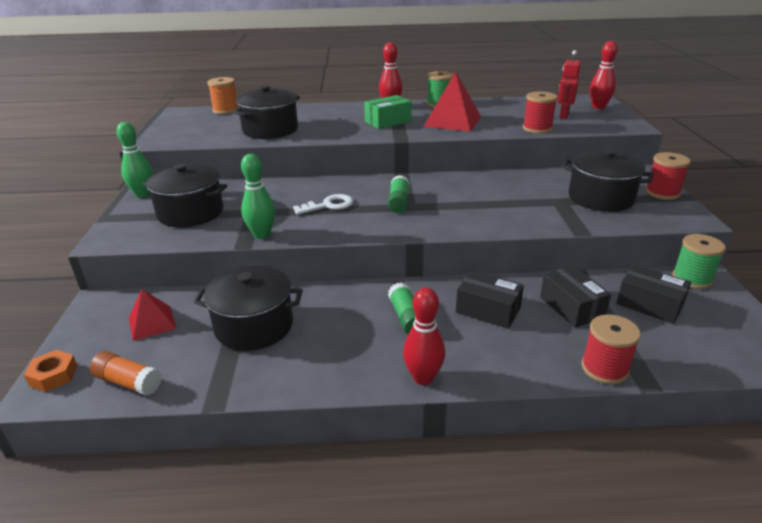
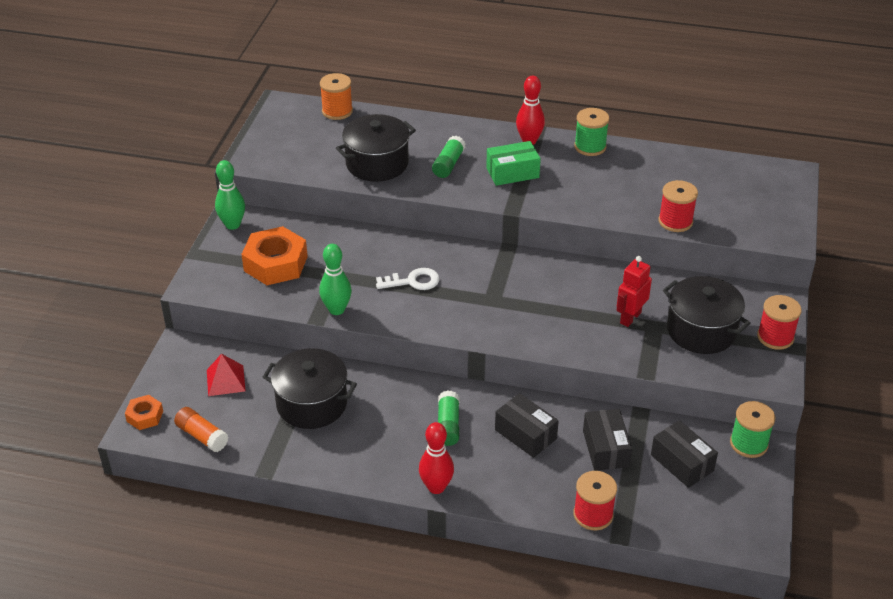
camera: 15 degrees right, 10 degrees up
black pot [142,164,227,227] -> orange nut [241,226,308,285]
green glue stick [388,175,409,213] -> green glue stick moved to [432,136,466,178]
red pyramid [424,71,481,132] -> none
red robot [558,50,581,119] -> red robot moved to [617,256,652,327]
red bowling pin [590,41,618,109] -> none

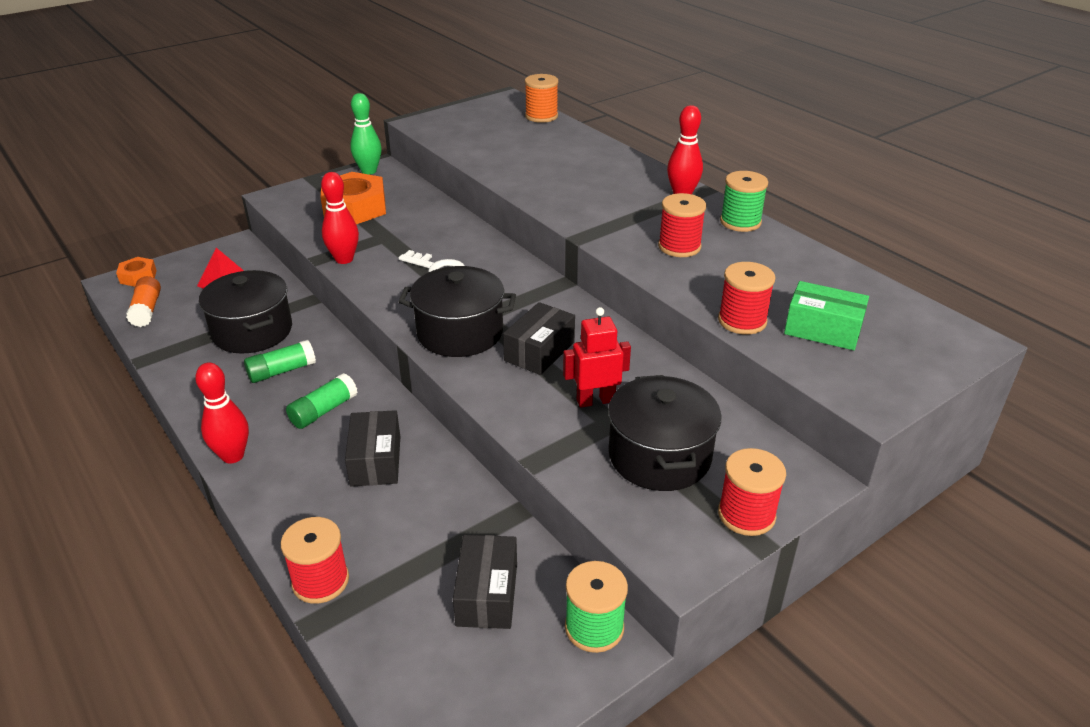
camera: 40 degrees right, 5 degrees down
green bowling pin [319,244,352,315] -> red bowling pin [321,172,359,264]
black pot [336,114,416,182] -> black pot moved to [398,266,516,357]
green glue stick [432,136,466,178] -> green glue stick moved to [244,340,316,383]
green box [486,141,541,186] -> green box moved to [784,281,869,350]
black box [583,409,632,471] -> black box moved to [503,302,575,375]
none -> red spool [658,193,706,257]

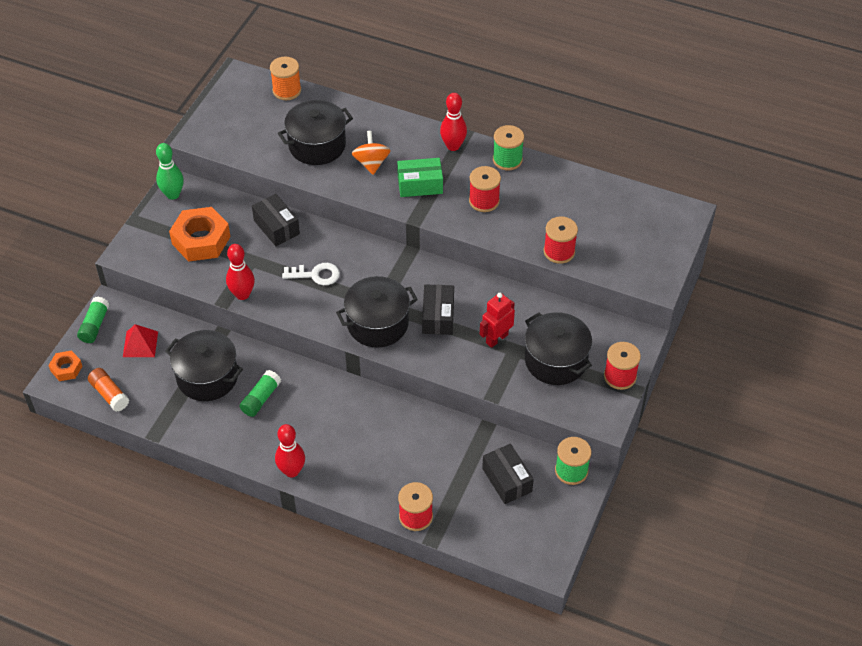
camera: 30 degrees left, 15 degrees up
green glue stick [286,373,357,429] -> green glue stick moved to [77,297,109,343]
black box [345,410,400,487] -> black box moved to [252,194,300,246]
green box [784,281,869,350] -> green box moved to [397,158,443,197]
none -> black pot [278,100,353,165]
none -> orange spinning top [352,131,391,175]

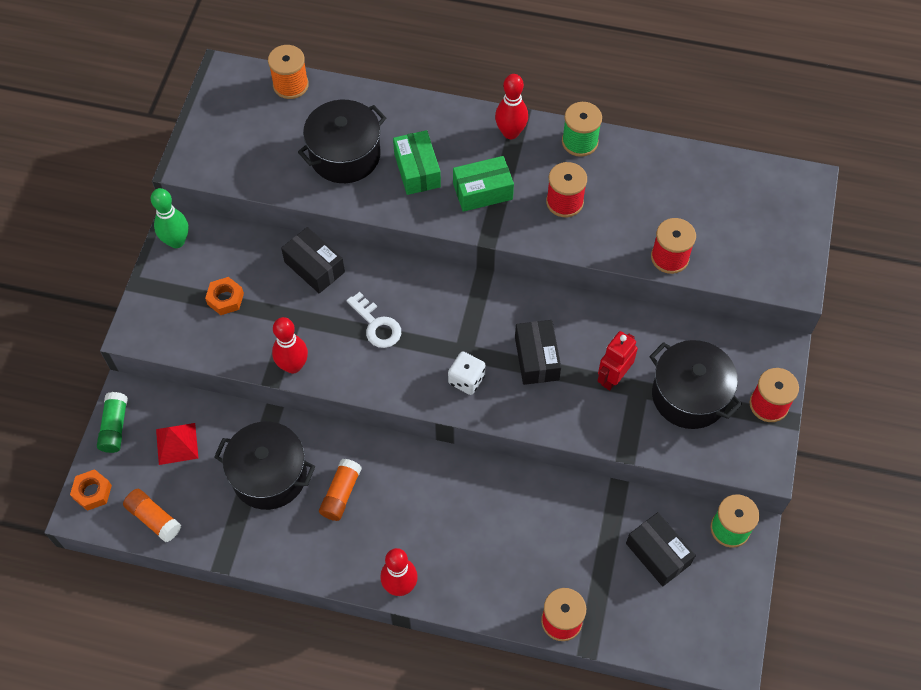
camera: 10 degrees left, 10 degrees up
orange nut [169,207,231,262] -> orange nut [205,277,244,315], size x0.52
green glue stick [239,370,281,417] -> orange glue stick [319,459,362,521]
white key [282,263,340,285] -> white key turned 60 degrees clockwise [347,292,401,348]
black pot [336,276,418,348] -> white dice [448,352,486,395]
orange spinning top [352,131,391,175] -> green box [393,130,441,195]

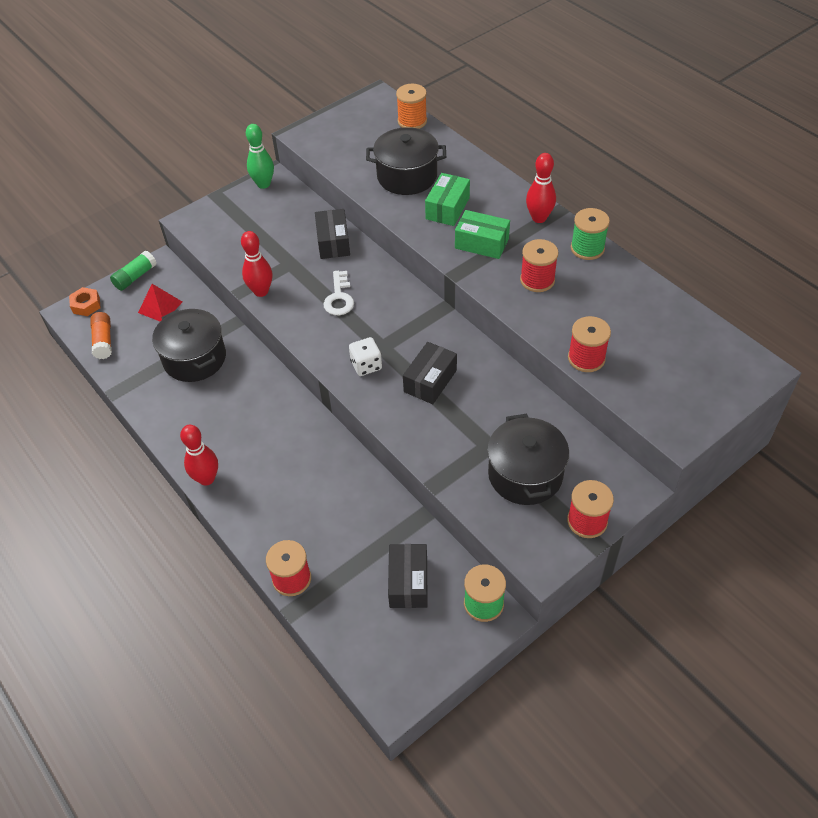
camera: 40 degrees right, 10 degrees down
orange nut [205,277,244,315] -> none
orange glue stick [319,459,362,521] -> none
red robot [597,331,638,391] -> none

